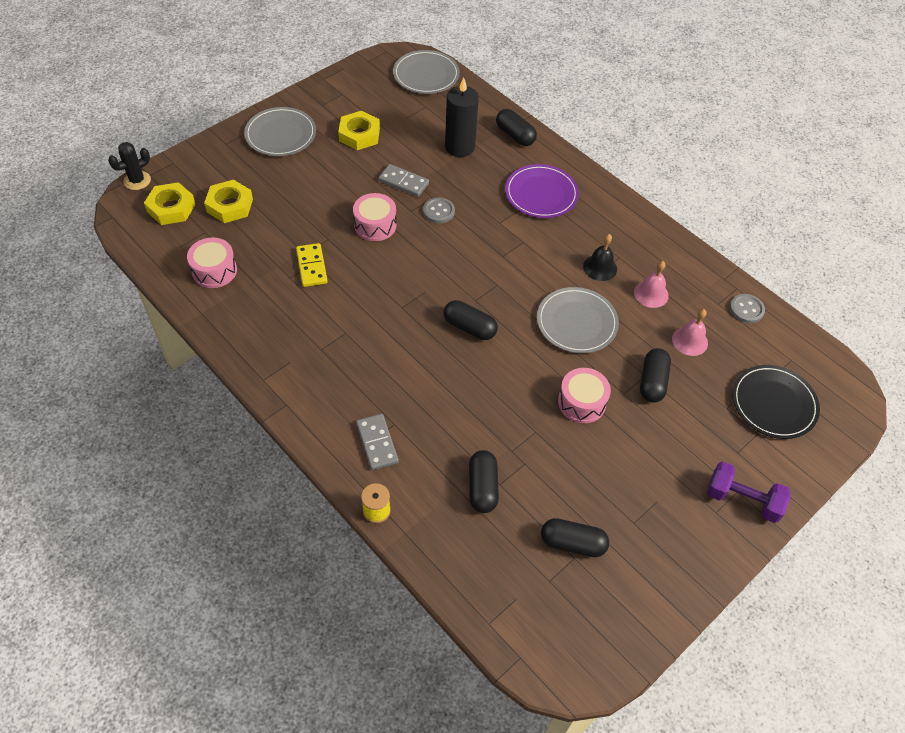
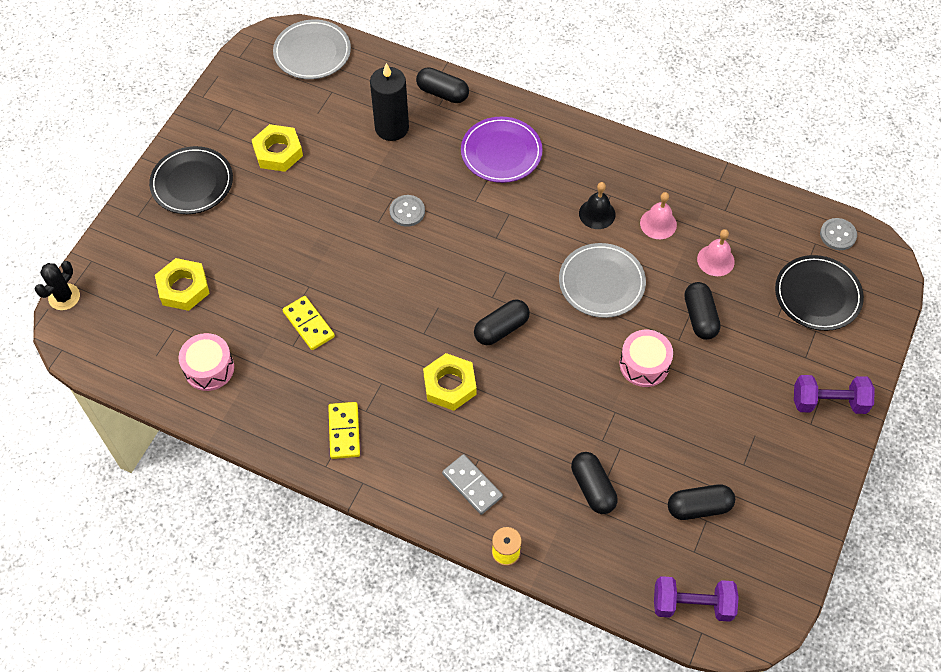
camera: 20 degrees left, 5 degrees up
yellow nut [144,182,196,225] -> yellow nut moved to [423,353,476,411]
grey plate [244,107,316,156] -> black plate [149,146,233,214]
pink drum [353,193,397,241] -> none
grey domino [378,164,429,197] -> none
black capsule [443,300,498,340] -> black capsule turned 45 degrees counterclockwise [474,300,530,345]
grey button [730,294,765,323] -> grey button moved to [820,218,857,250]
none -> yellow domino [328,402,360,459]
none -> purple dumbbell [654,576,739,622]

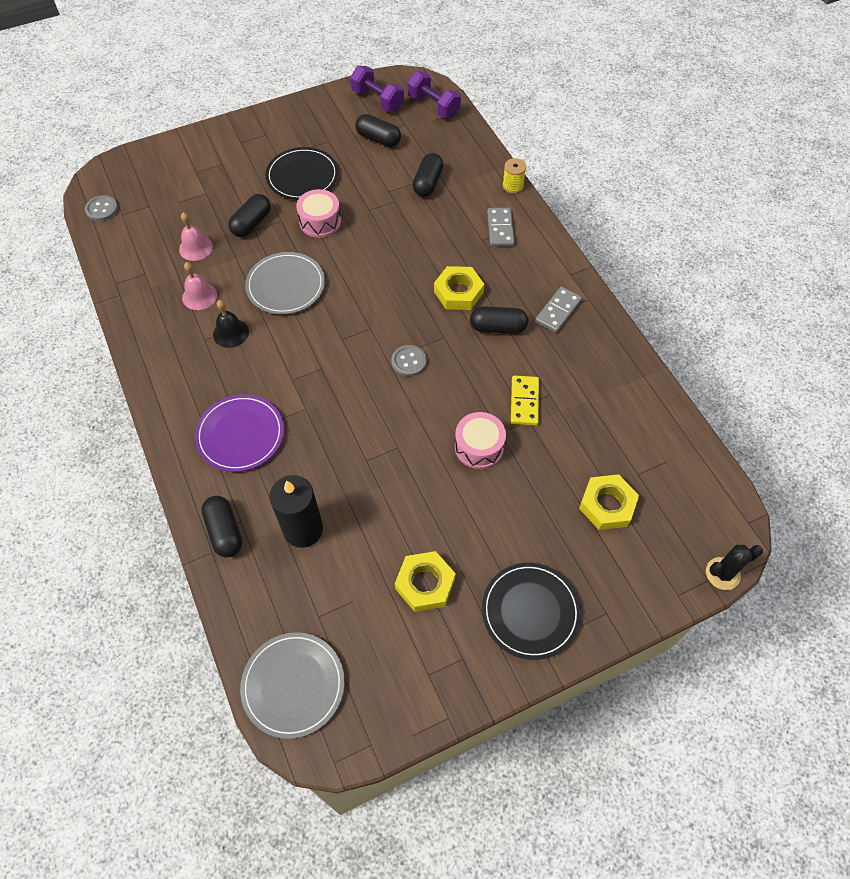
camera: 140 degrees left, 0 degrees up
pink drum [179,333,234,391] -> pink drum moved to [455,412,506,469]
yellow domino [328,402,360,459] -> grey domino [535,286,582,333]
grey button [390,195,425,227] -> grey button moved to [391,345,427,377]
black capsule [474,300,530,345] -> black capsule moved to [470,306,528,334]
black plate [775,255,864,331] -> black plate moved to [265,147,338,200]
purple dumbbell [794,375,875,414] -> purple dumbbell moved to [350,66,404,112]

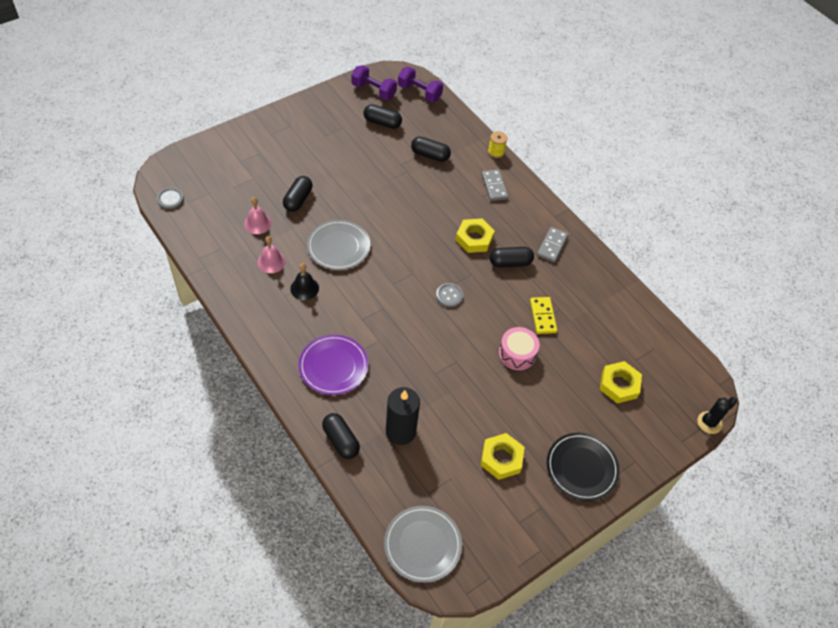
camera: 15 degrees left, 5 degrees down
black plate [265,147,338,200] -> none
pink drum [296,189,341,238] -> none
black capsule [413,153,444,197] -> black capsule turned 75 degrees counterclockwise [411,136,451,162]

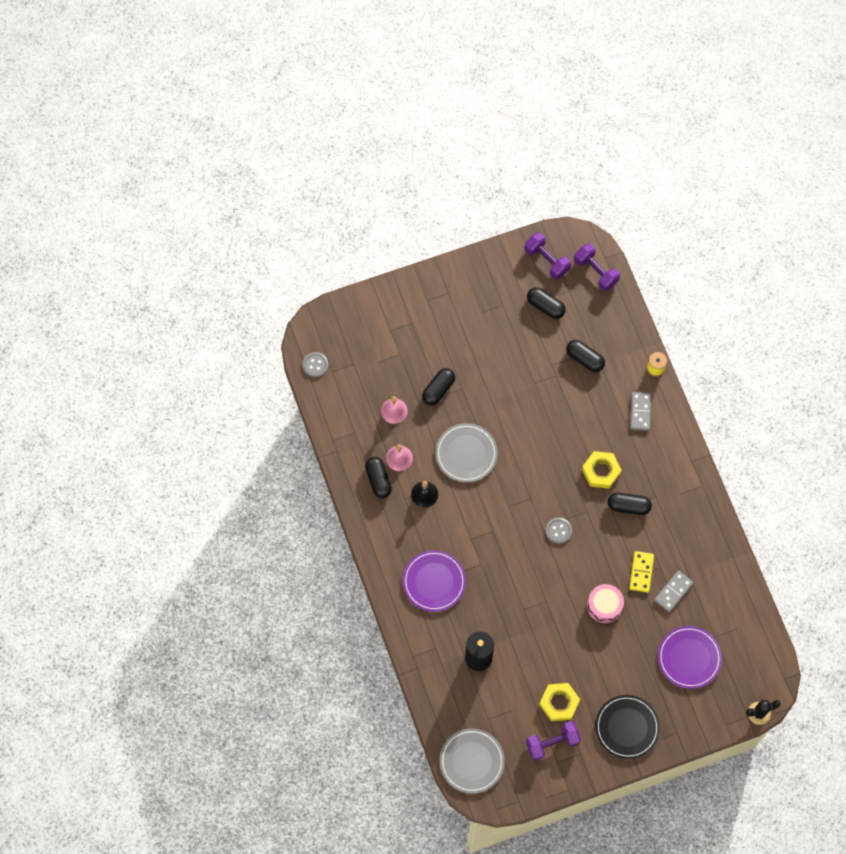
camera: 20 degrees right, 15 degrees up
black capsule [322,413,360,459] -> black capsule moved to [365,457,392,498]
grey domino [537,227,568,262] -> grey domino moved to [654,571,694,612]
yellow nut [600,361,642,403] -> purple plate [658,626,722,689]
none -> purple dumbbell [526,721,581,761]

